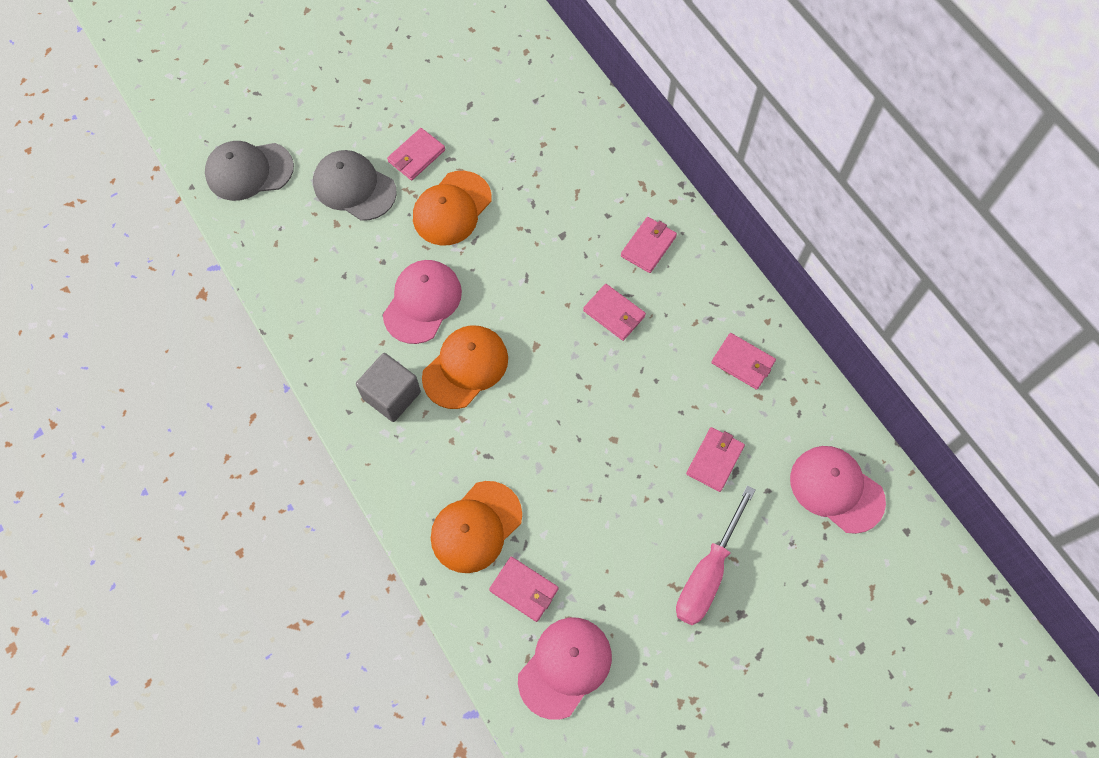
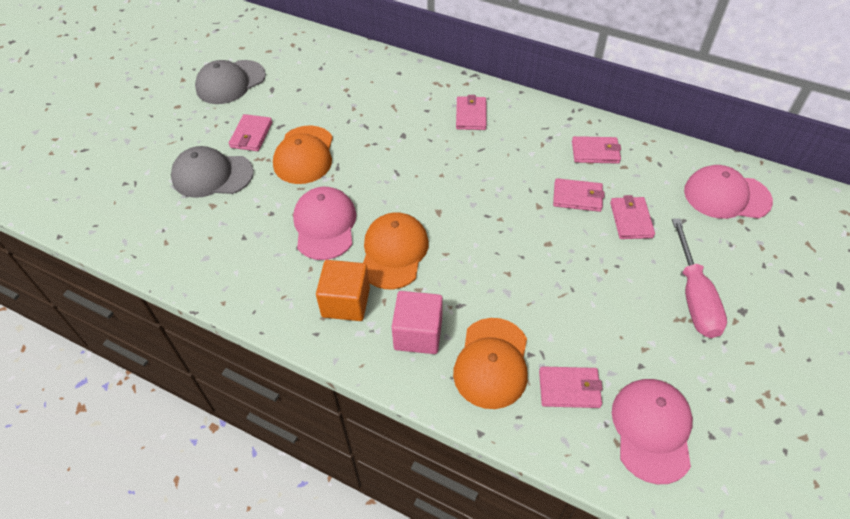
camera: 30 degrees left, 15 degrees down
grey cap [205,141,294,201] -> grey cap moved to [195,60,266,104]
grey cube [356,353,421,422] -> orange cube [316,260,370,321]
pink wallet [583,284,646,341] -> pink wallet moved to [553,178,604,212]
none -> pink cube [392,291,443,354]

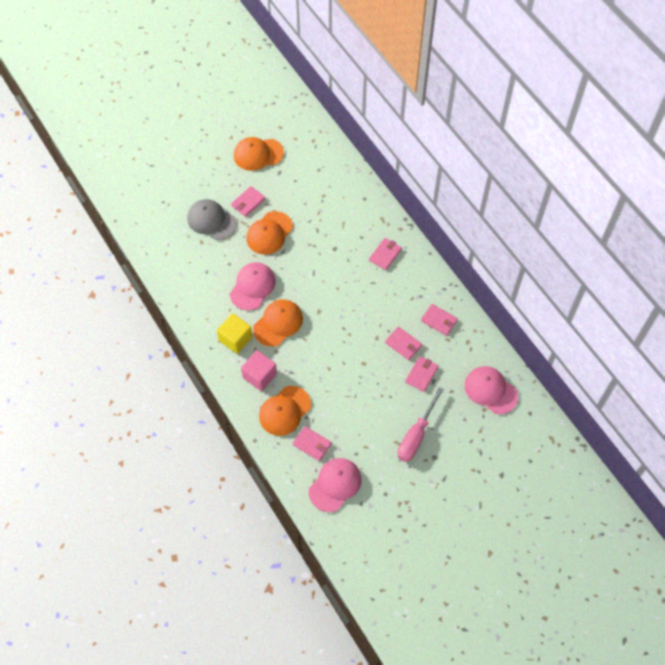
camera: 30 degrees right, 10 degrees up
grey cap [195,60,266,104] -> orange cap [234,137,284,171]
orange cube [316,260,370,321] -> yellow cube [217,313,253,354]

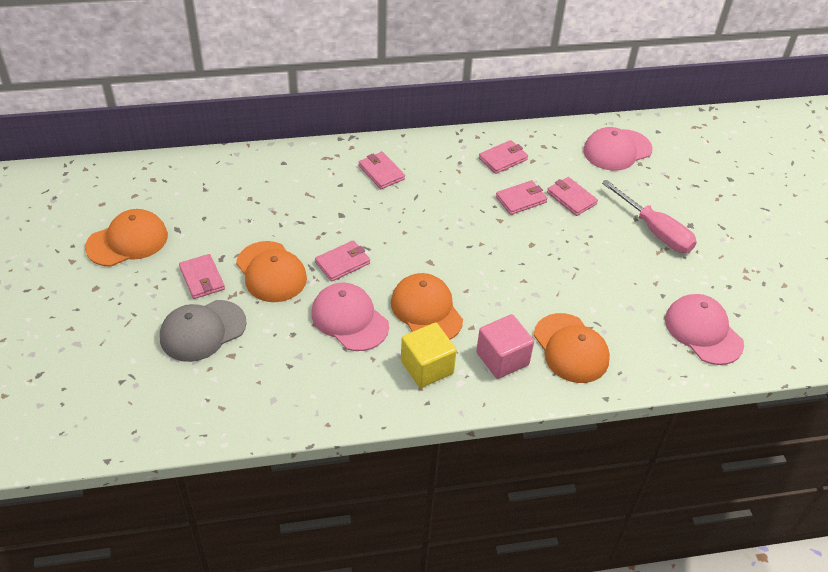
camera: 70 degrees left, 15 degrees down
orange cap [234,137,284,171] -> orange cap turned 135 degrees counterclockwise [85,209,168,267]
pink wallet [293,426,332,461] -> pink wallet moved to [315,240,370,282]

